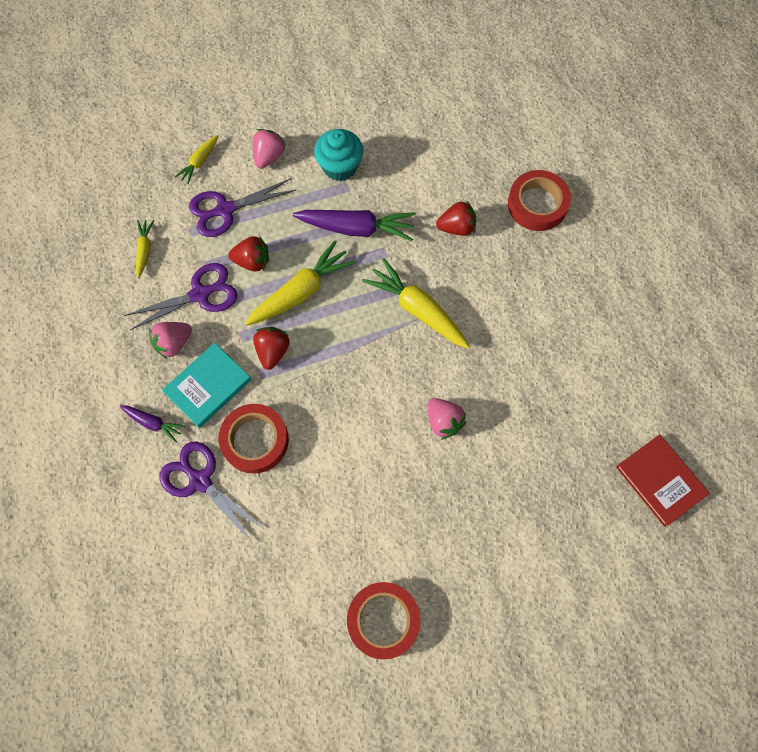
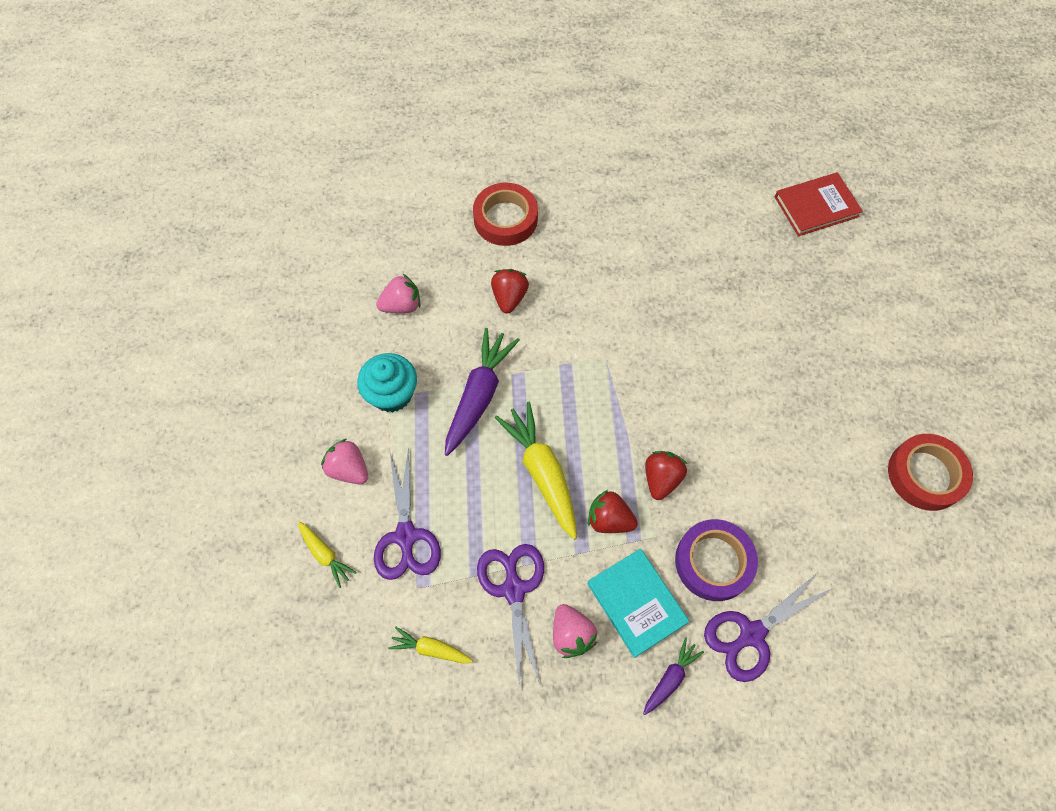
camera: 75 degrees left, 5 degrees down
red tape [219,404,289,474] -> purple tape [675,519,758,601]
red strawberry [228,236,269,271] -> red strawberry moved to [645,451,687,500]
yellow carrot [362,258,470,349] -> none
pink strawberry [427,398,467,440] -> pink strawberry moved to [376,274,420,313]

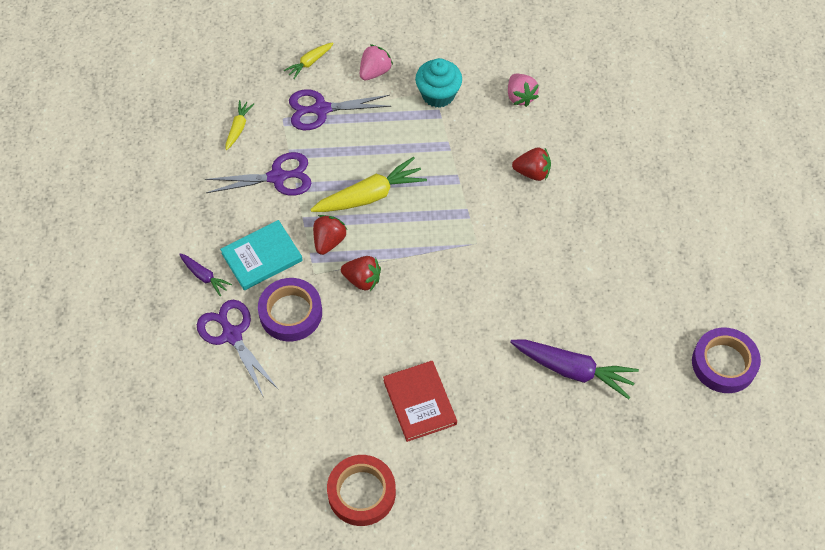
camera: 90 degrees right, 5 degrees down
purple carrot [445,328,520,456] -> purple carrot moved to [510,340,639,399]
red tape [473,183,538,246] -> none
pink strawberry [553,604,597,658] -> none
red book [775,172,863,236] -> red book moved to [383,361,457,442]
none -> purple tape [692,328,761,393]

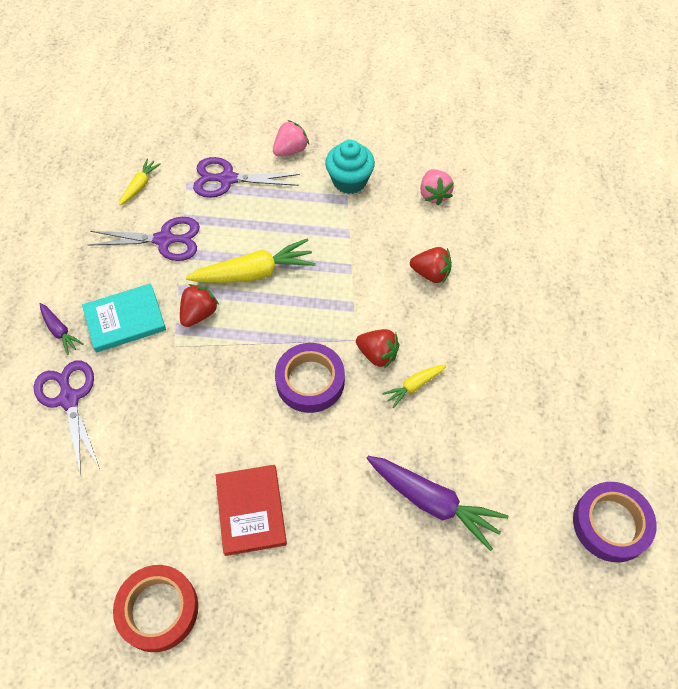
camera: 10 degrees right, 0 degrees up
purple tape [258,278,322,341] -> purple tape moved to [275,343,345,413]
yellow carrot [284,42,333,79] -> yellow carrot moved to [382,364,447,408]
red strawberry [341,256,381,291] -> red strawberry moved to [356,329,400,368]

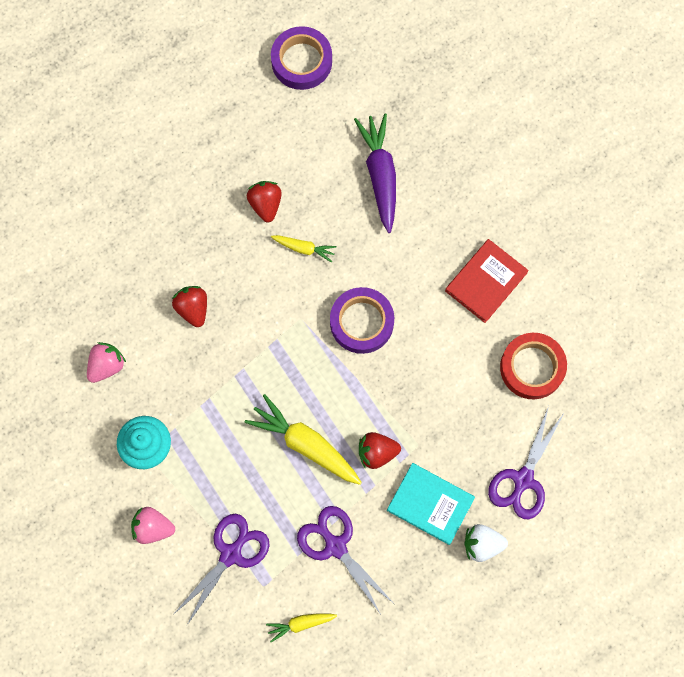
camera: 130 degrees left, 15 degrees up
purple carrot [40,303,84,355] -> white strawberry [465,524,508,562]
red tape [113,565,198,652] -> red tape moved to [500,333,567,399]
purple scissors [193,157,300,198] -> purple scissors turned 105 degrees counterclockwise [174,514,270,625]
red strawberry [356,329,400,368] -> red strawberry moved to [247,181,282,222]

